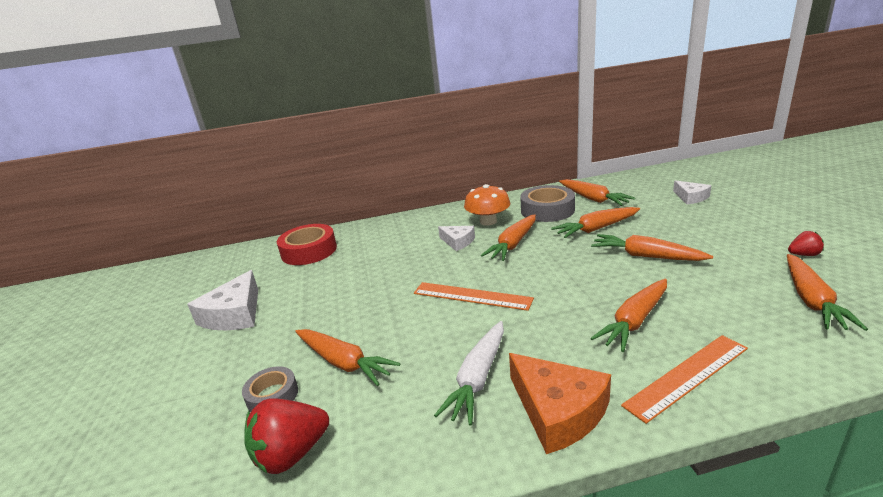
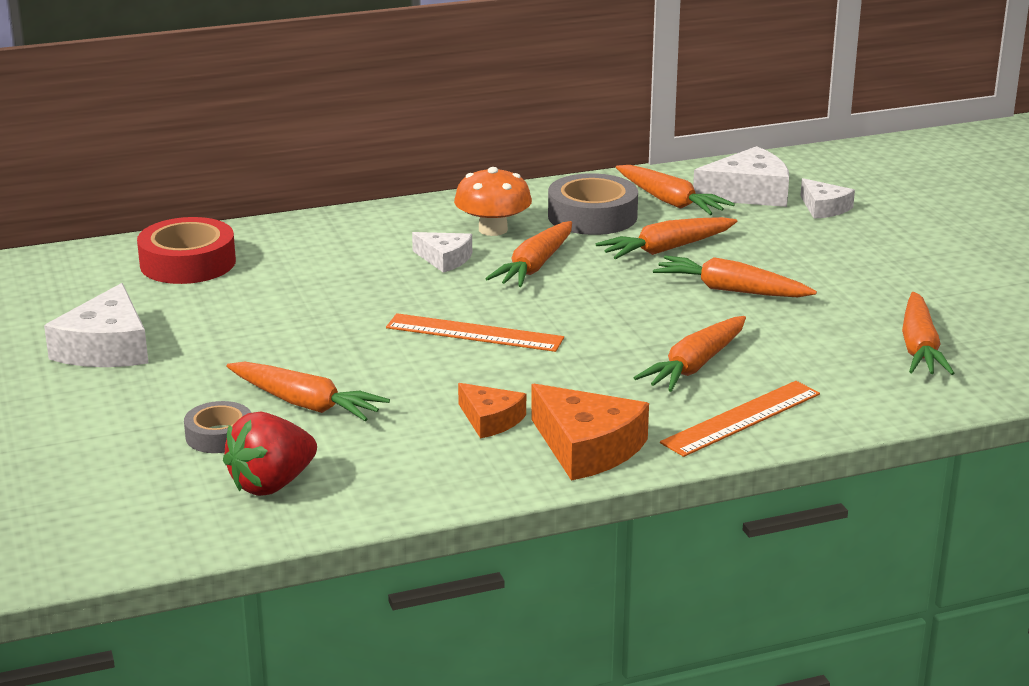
camera: 10 degrees left, 0 degrees up
white carrot [434,321,504,425] -> orange cheese [458,383,526,439]
red strawberry [788,231,824,256] -> none
none -> white cheese [693,146,789,207]

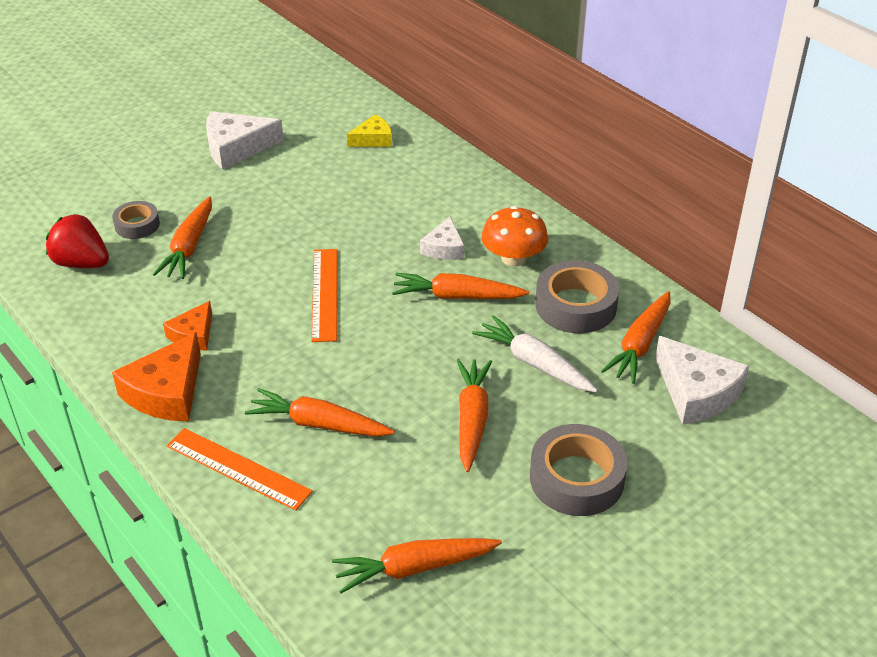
camera: 70 degrees right, 15 degrees up
red tape [137,217,236,284] -> yellow cheese [347,115,392,147]
orange carrot [596,217,737,259] -> white carrot [472,315,598,392]
white cheese [800,178,855,219] -> none
none -> grey tape [530,424,627,516]

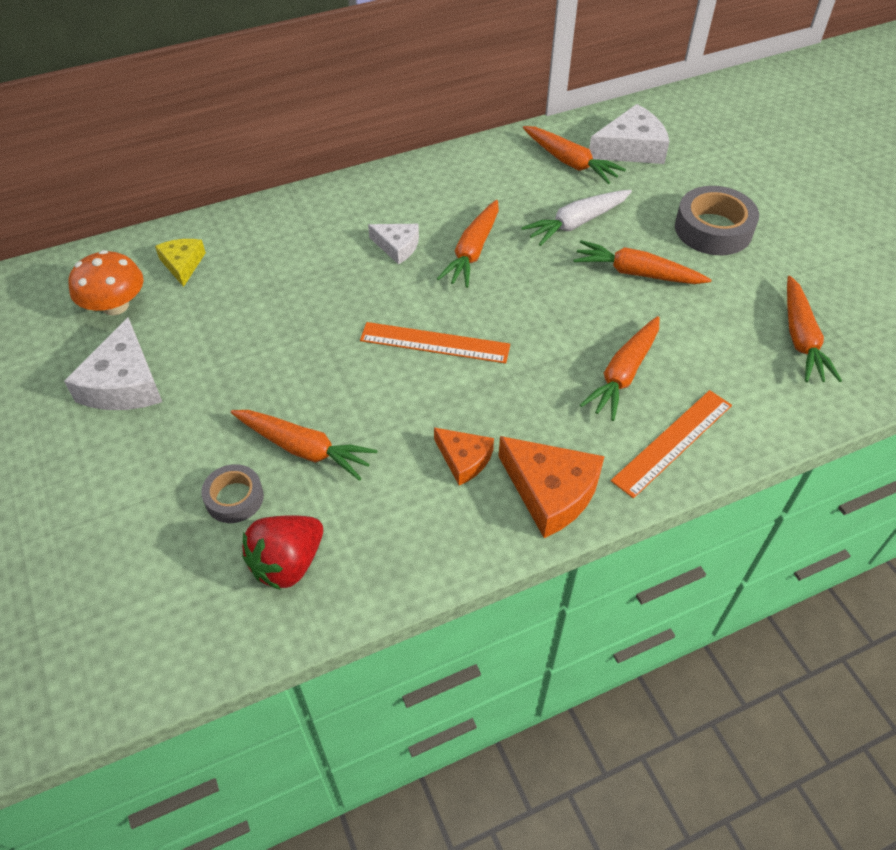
camera: 75 degrees left, 10 degrees up
orange mushroom [481,206,548,266] -> orange mushroom moved to [69,250,144,316]
grey tape [535,260,619,333] -> none

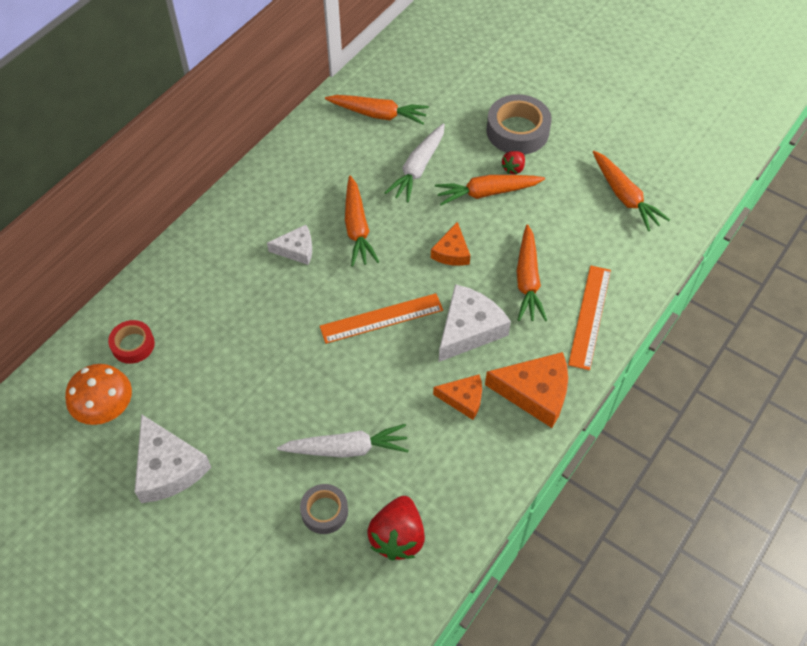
camera: 30 degrees left, 5 degrees up
yellow cheese [155,239,206,287] -> red tape [108,320,155,364]
orange carrot [231,410,378,481] -> white carrot [277,424,409,458]
white cheese [589,104,670,164] -> white cheese moved to [439,284,511,362]
none -> orange cheese [431,222,470,266]
none -> red strawberry [501,151,525,174]

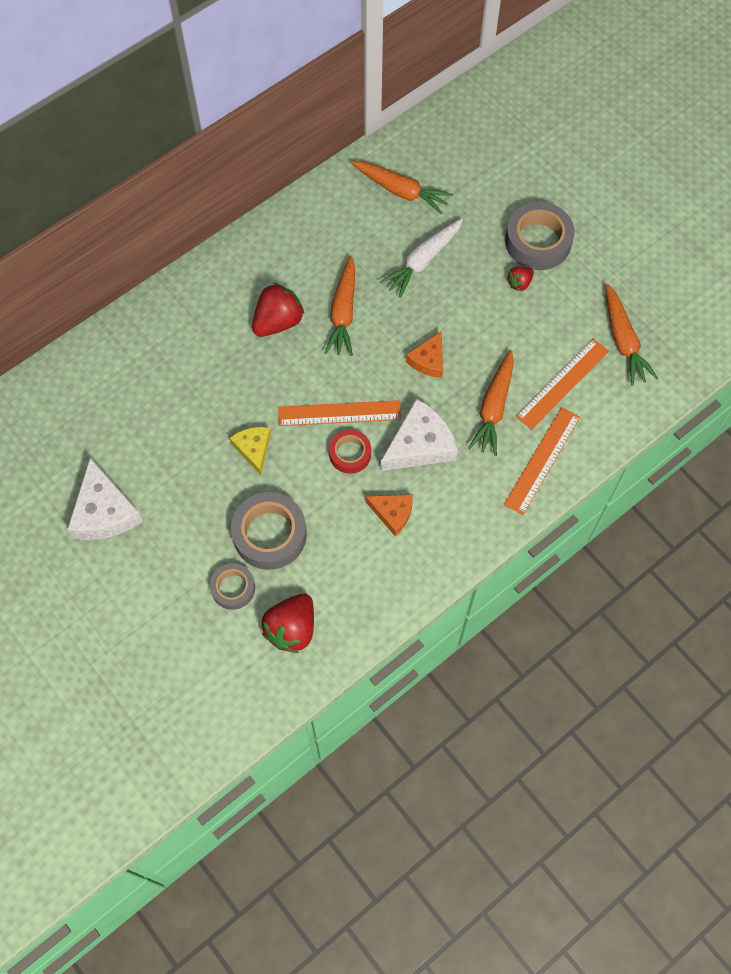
camera: 15 degrees right, 10 degrees up
orange mushroom [65,364,132,425] -> none
red tape [108,320,155,364] -> red tape moved to [329,430,371,474]
white cheese [267,225,312,265] -> red strawberry [252,283,304,337]
white carrot [277,424,409,458] -> grey tape [231,492,307,570]
orange carrot [435,175,545,205] -> none
orange cheese [485,352,568,428] -> none
none -> yellow cheese [230,427,271,475]
none -> orange ruler [516,339,609,430]

